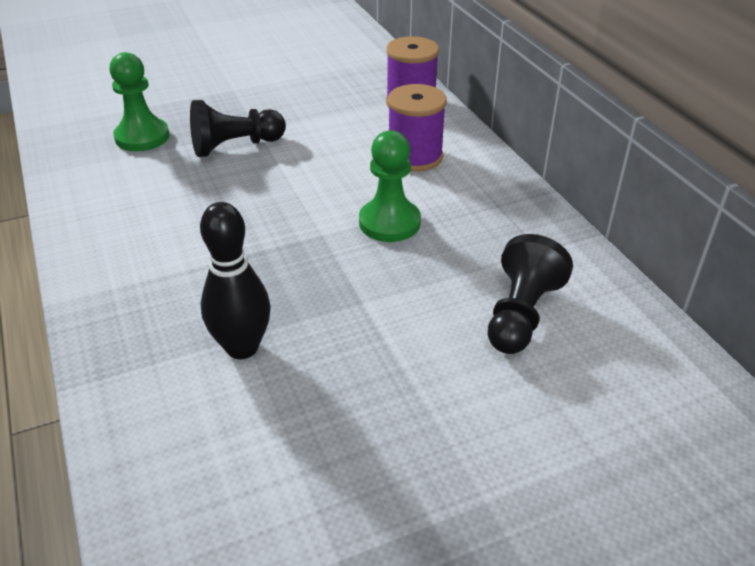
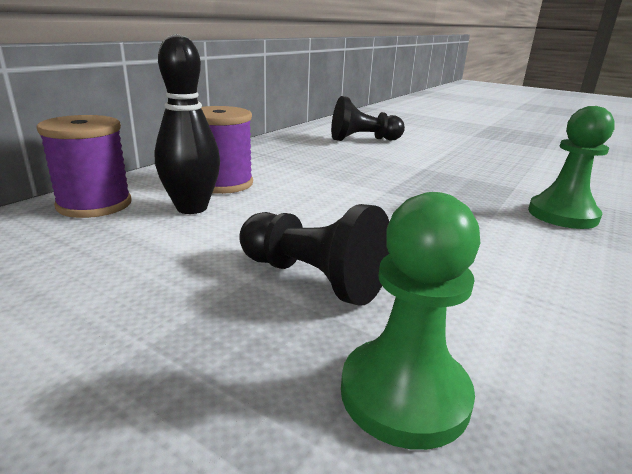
camera: 125 degrees left, 15 degrees down
black bowling pin [200,202,271,359] -> black bowling pin moved to [155,34,220,214]
green pawn [359,130,421,242] -> green pawn moved to [528,106,615,229]

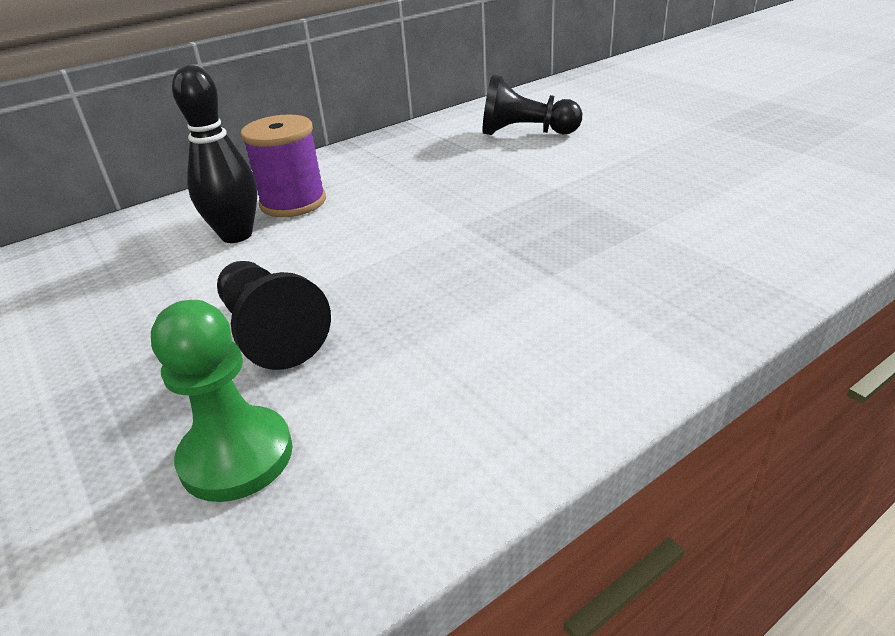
camera: 25 degrees right, 10 degrees up
purple spool [36,115,131,218] -> none
green pawn [528,106,615,229] -> none

